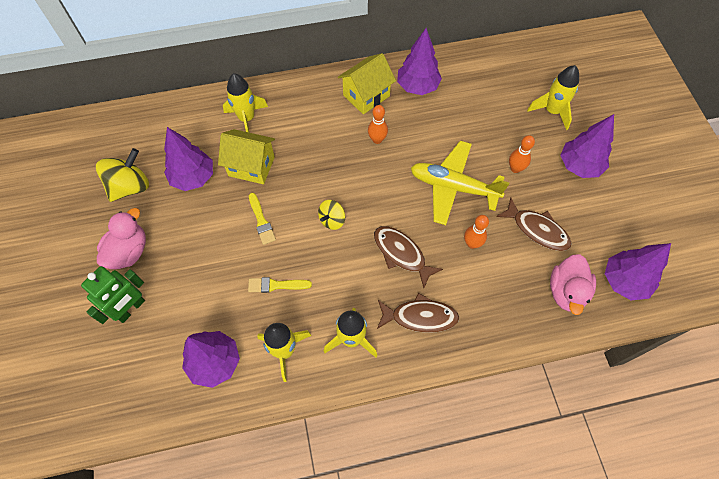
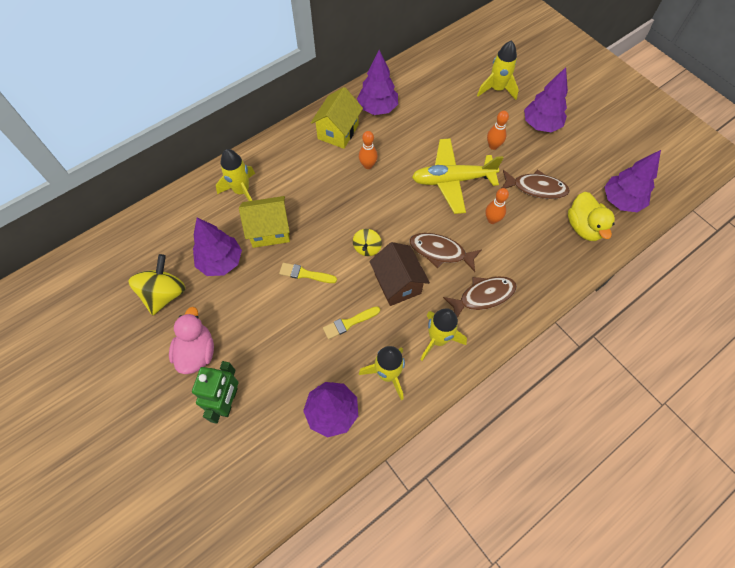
camera: 25 degrees left, 0 degrees up
yellow brush [249,193,276,245] -> yellow brush turned 150 degrees clockwise [279,263,337,283]
pink duck [550,254,596,315] -> yellow duck [568,192,615,241]
none -> brown house [369,242,430,306]

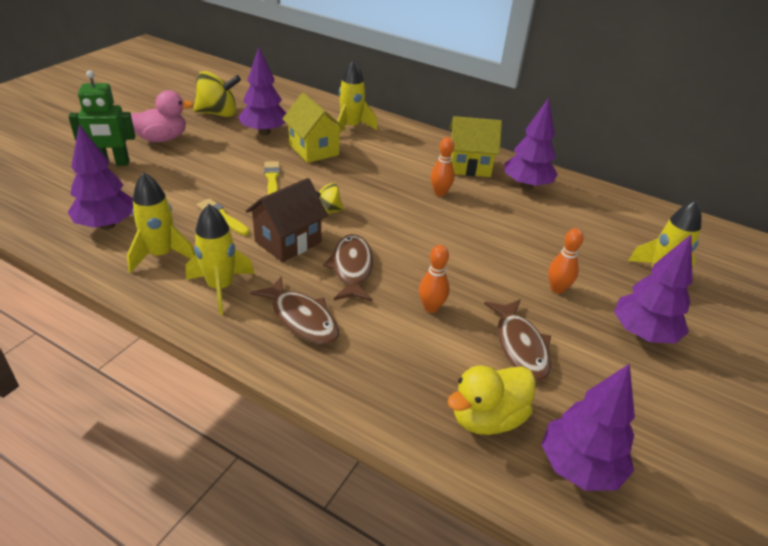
camera: 65 degrees right, 25 degrees down
yellow plane [412,138,503,214] -> none

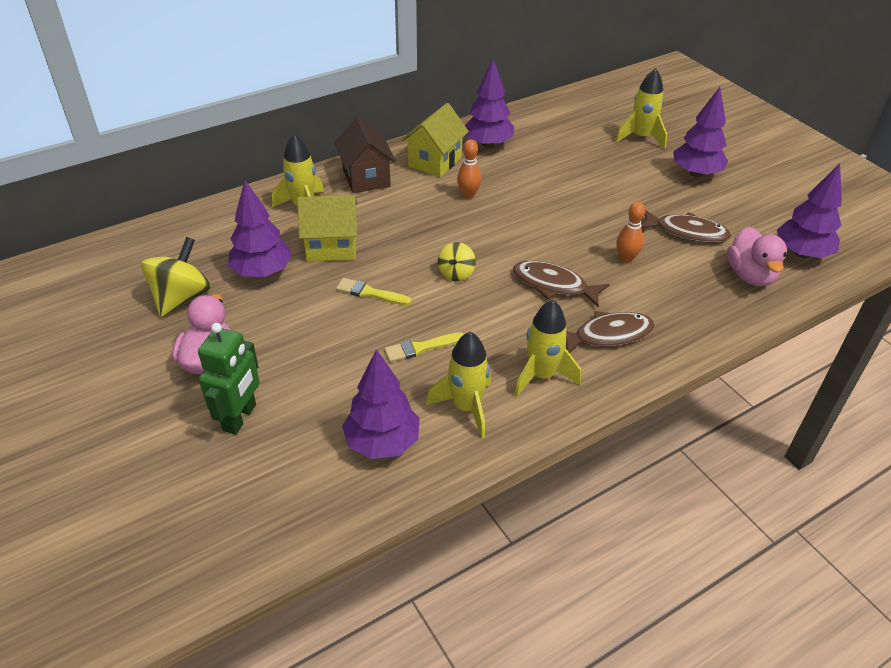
camera: 60 degrees left, 5 degrees up
brown house [246,178,328,262] -> brown house moved to [335,117,396,193]
yellow duck [447,366,536,435] -> pink duck [727,227,787,286]
orange bowling pin [548,228,584,294] -> none

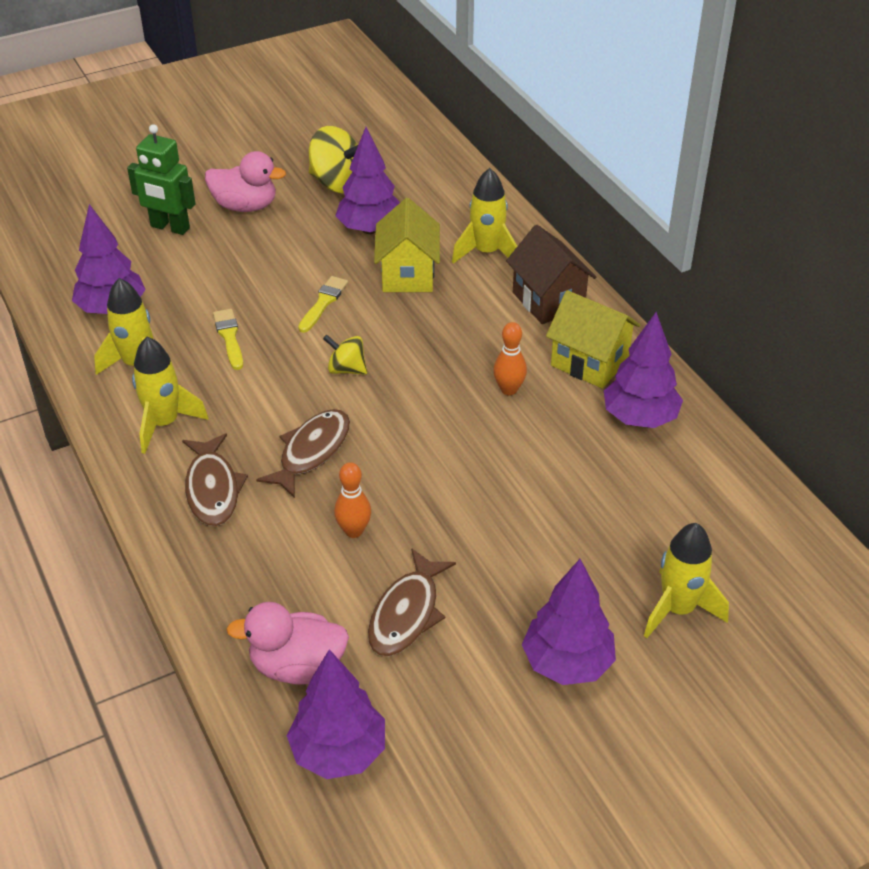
camera: 95 degrees right, 0 degrees up
brown house [335,117,396,193] -> brown house turned 75 degrees clockwise [506,225,596,324]

